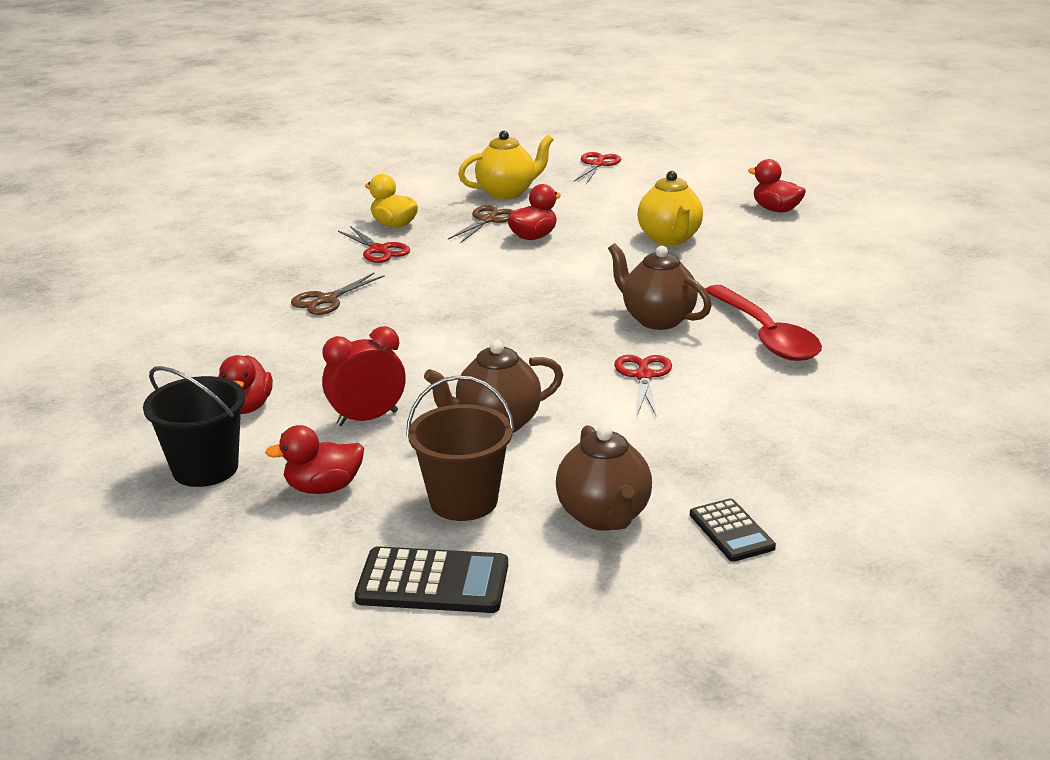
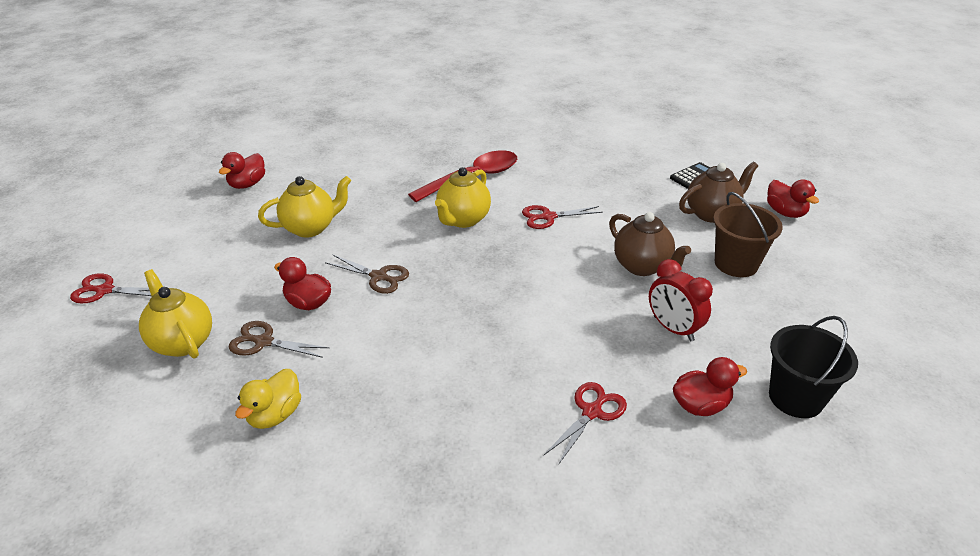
camera: 105 degrees left, 10 degrees up
red duck [265,425,364,494] -> red duck moved to [767,180,819,218]
brown scissors [291,273,385,315] -> brown scissors moved to [325,255,409,294]
red scissors [338,226,410,263] -> red scissors moved to [544,382,627,465]
black calculator [355,546,508,613] -> none
brown teapot [608,243,712,330] -> yellow teapot [435,167,491,228]

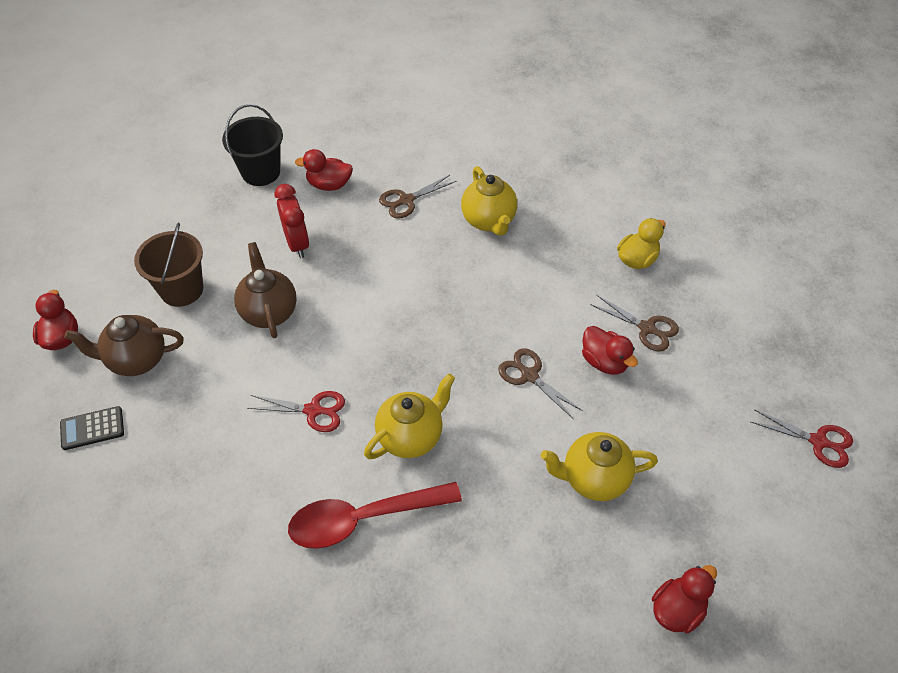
camera: 160 degrees left, 15 degrees up
yellow teapot [139,269,212,359] -> yellow teapot moved to [461,166,517,236]
red scissors [544,382,627,465] -> brown scissors [379,175,456,219]

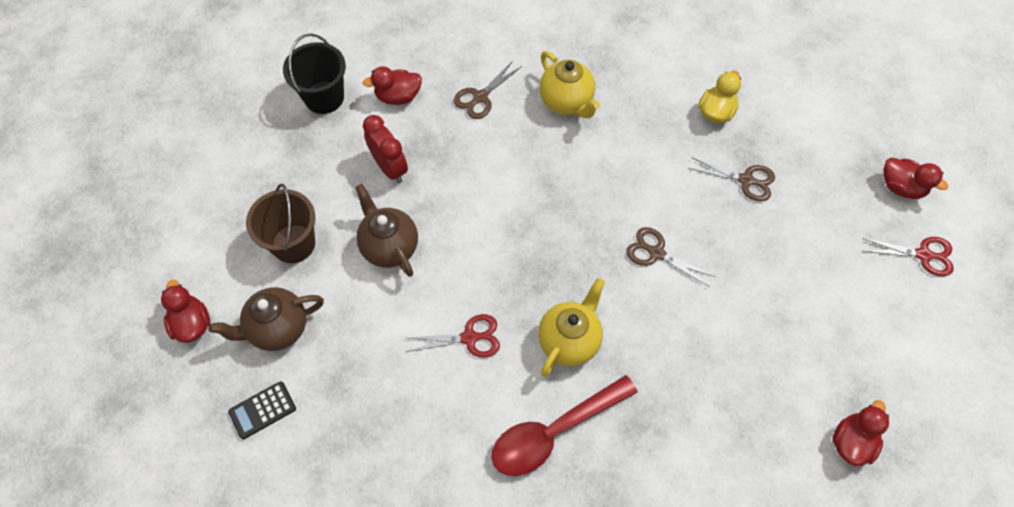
camera: 15 degrees left, 10 degrees up
yellow teapot [541,432,658,501] -> none
red duck [582,326,638,375] -> red duck moved to [883,158,948,199]

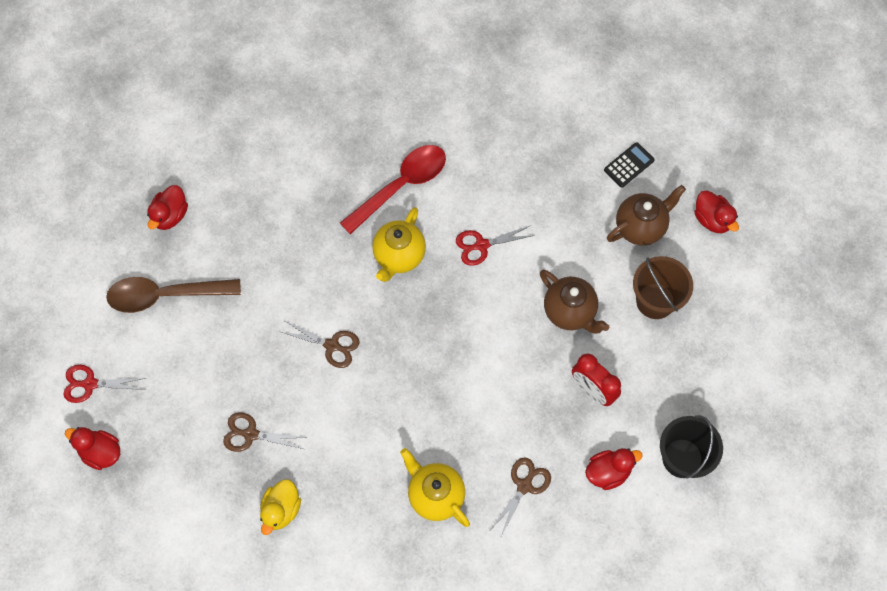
camera: 170 degrees right, 5 degrees up
none -> brown spoon [106,277,241,313]

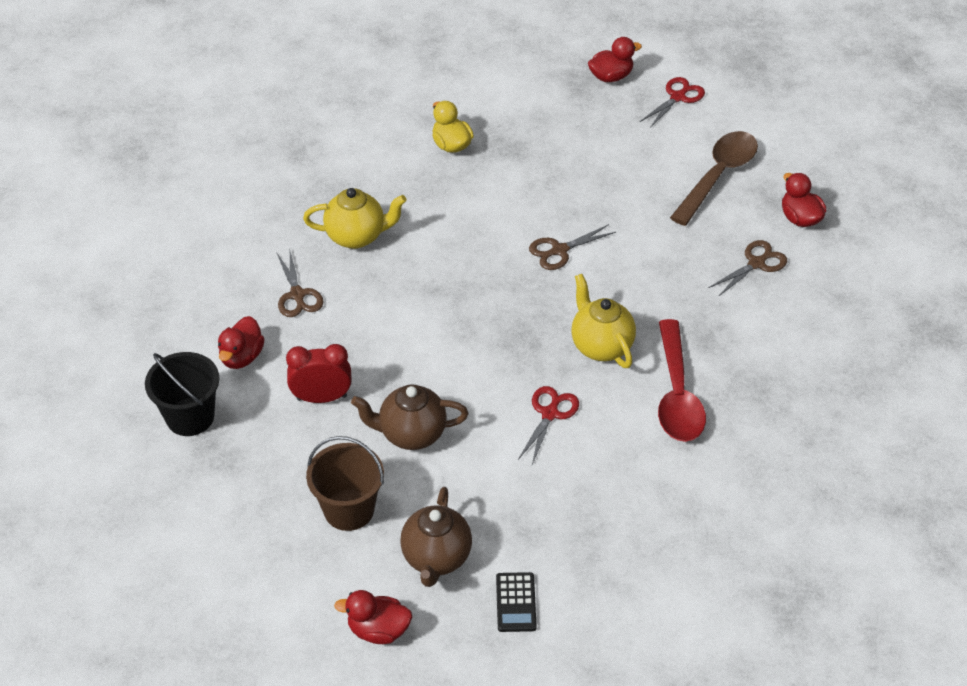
camera: 130 degrees right, 20 degrees down
brown scissors [223,412,308,452] -> brown scissors moved to [709,240,787,297]

